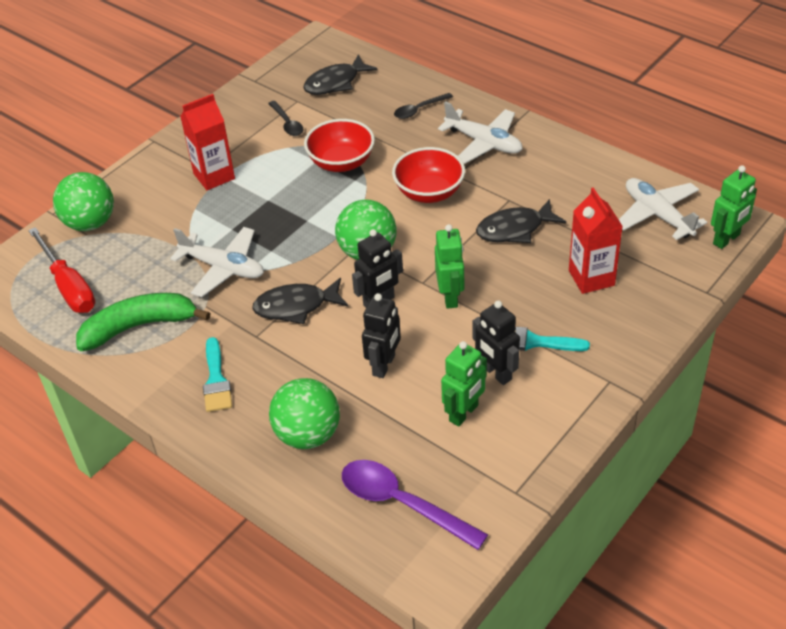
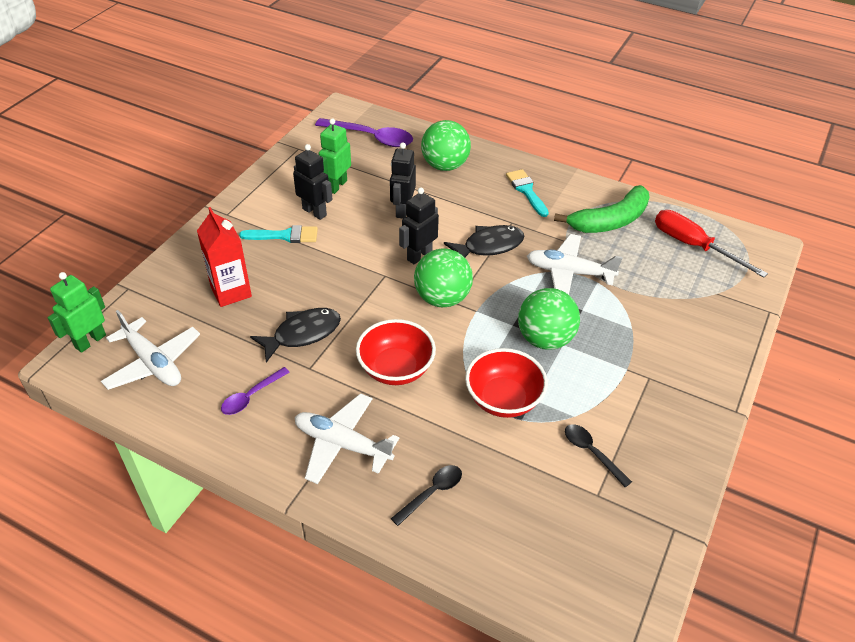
camera: 165 degrees right, 0 degrees up
green ball [53,172,114,231] -> green ball moved to [518,288,580,350]
red carton [180,94,235,190] -> none
black fish [303,54,378,95] -> none
green robot [435,224,464,309] -> none
none -> purple spoon [221,367,290,415]

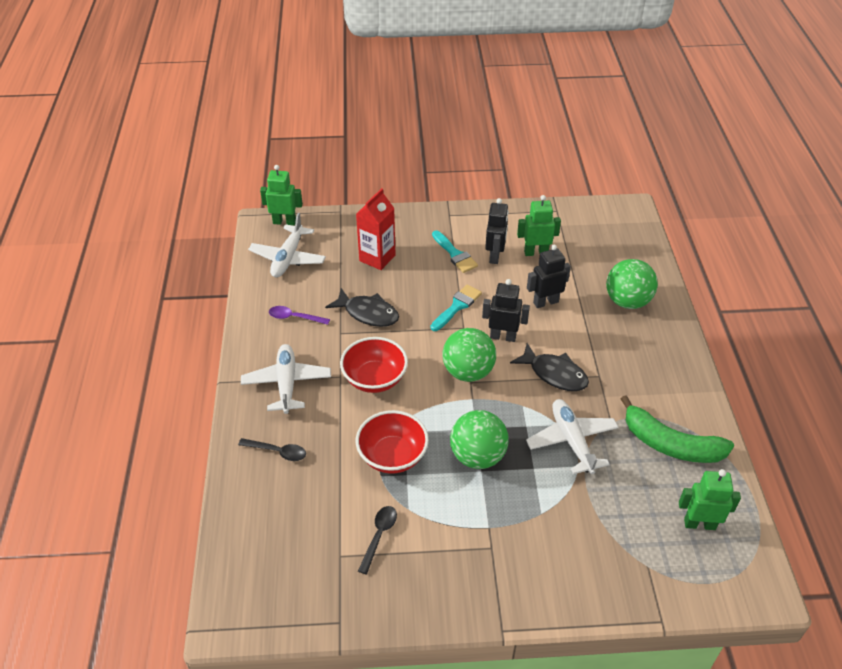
camera: 60 degrees right, 0 degrees up
purple spoon [315,118,413,147] -> none
turquoise brush [506,169,549,217] -> turquoise brush moved to [431,284,482,331]
red screwdriver [655,210,768,278] -> green robot [679,469,741,530]

